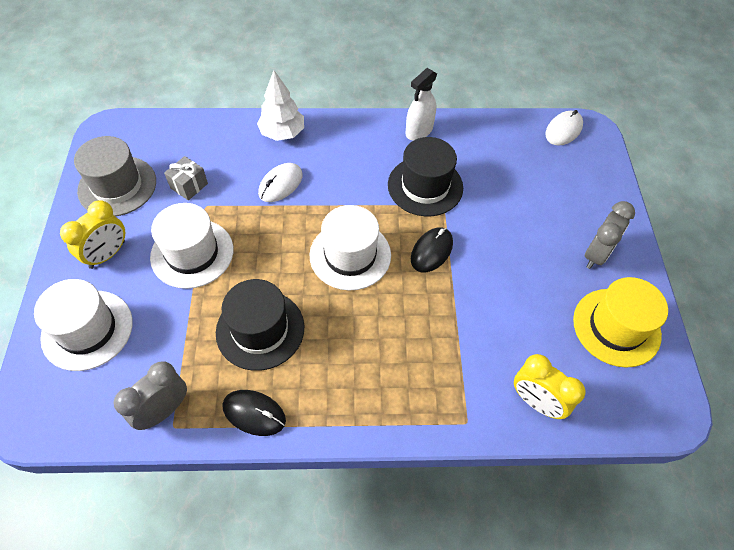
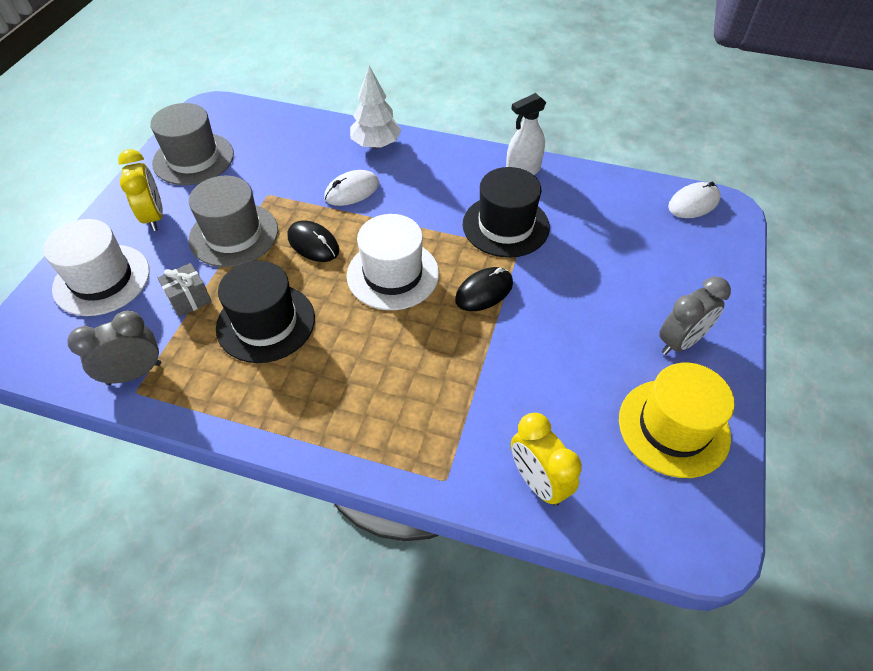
camera: 20 degrees right, 5 degrees down
yellow clock [60,200,125,269] -> yellow clock turned 75 degrees counterclockwise [118,149,163,231]
white hat [150,203,233,289] -> grey hat [189,176,278,267]
grey gift [164,156,208,201] -> grey gift moved to [157,263,212,317]
black mouse [223,390,286,436] -> black mouse moved to [287,220,339,262]

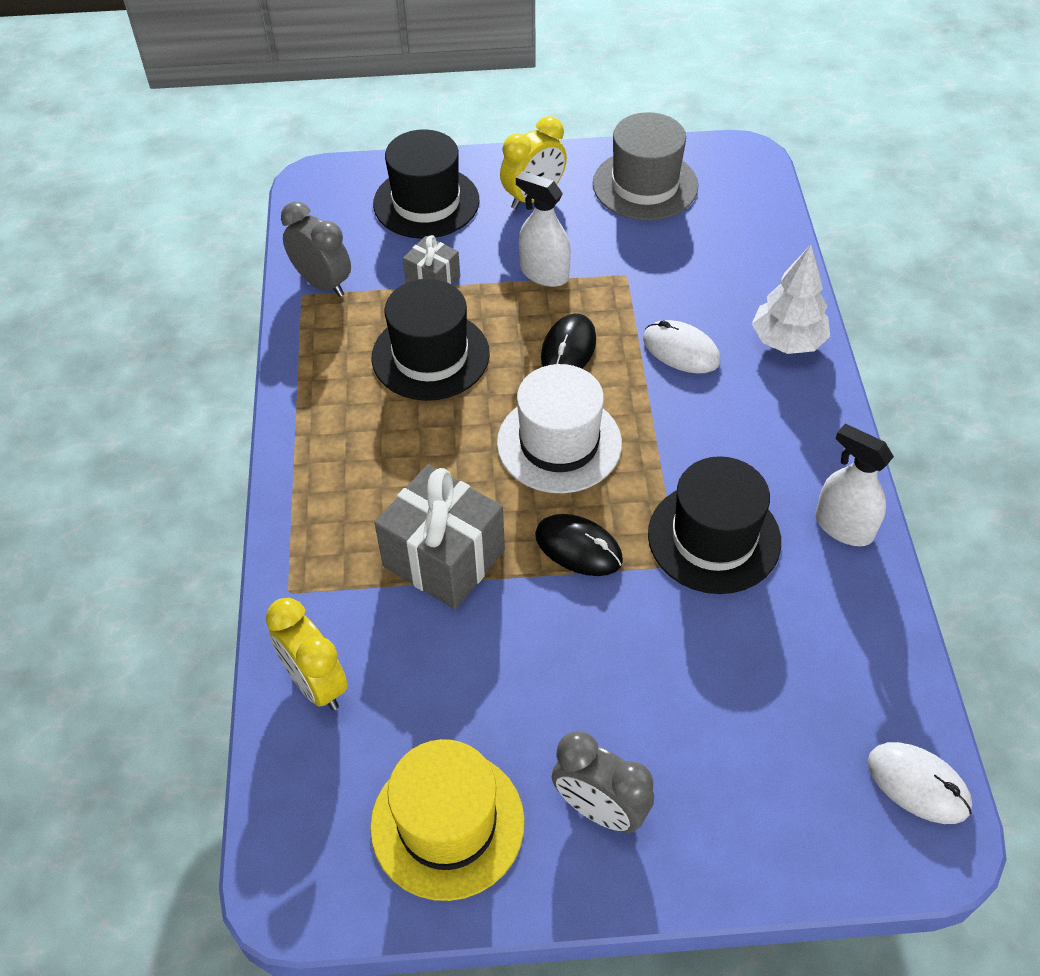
camera: 70 degrees right, 0 degrees up
white hat [43,219,150,316] -> black hat [373,129,479,239]
grey hat [189,176,278,267] -> white spray bottle [516,171,571,287]
yellow clock [511,413,582,506] -> yellow clock turned 75 degrees counterclockwise [266,598,348,710]
none -> grey gift [375,464,505,609]

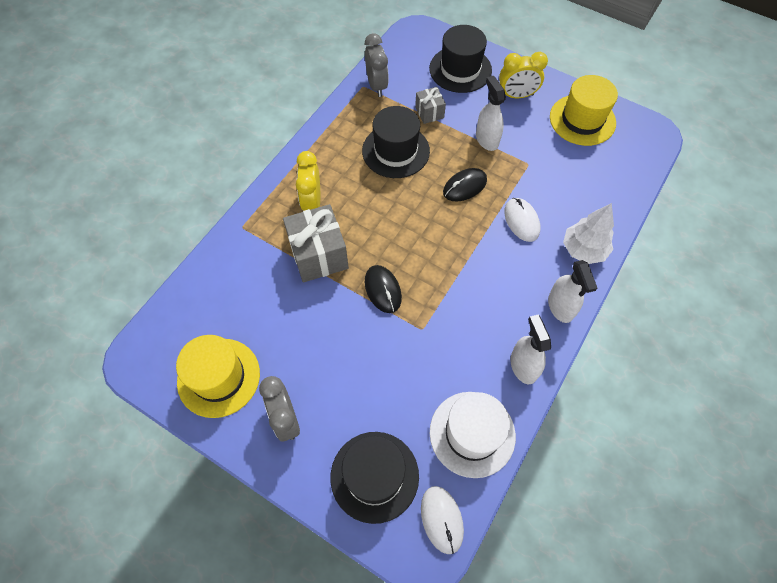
camera: 35 degrees right, 10 degrees up
yellow clock [266,598,348,710] -> yellow clock moved to [296,151,320,211]
white hat [497,364,622,493] -> white hat moved to [430,392,516,478]
grey hat [593,112,698,221] -> yellow hat [550,75,618,146]
black hat [648,456,781,594] -> black hat moved to [331,432,419,524]
none -> white spray bottle [548,260,597,323]

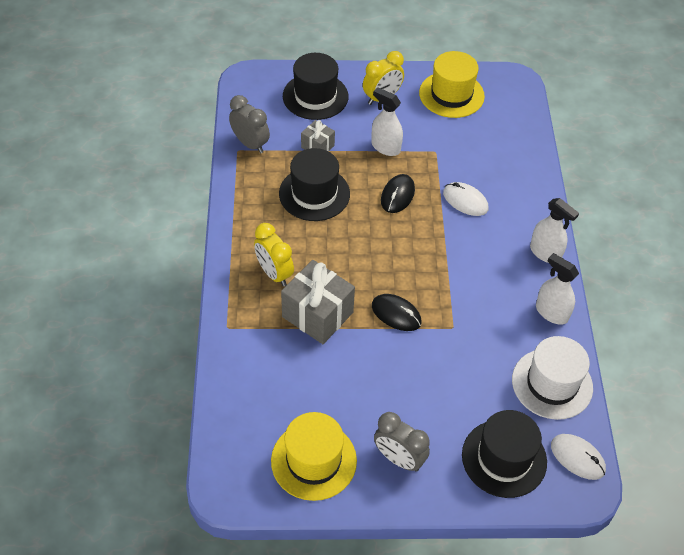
camera: 35 degrees left, 10 degrees down
white tree [563,203,614,264] -> none

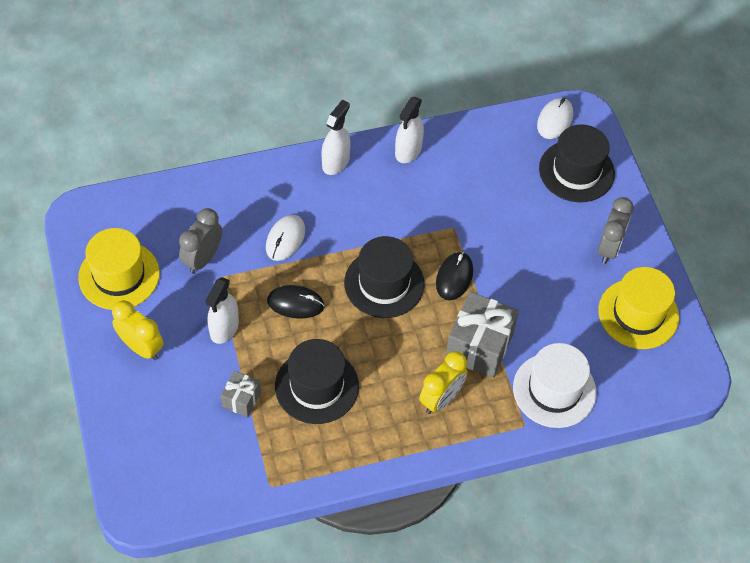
camera: 105 degrees left, 5 degrees up
grey clock [229,95,270,153] -> grey clock moved to [179,208,222,274]
black hat [283,53,348,120] -> black hat moved to [344,236,424,318]
white hat [512,336,593,420] -> white hat moved to [513,343,596,428]

